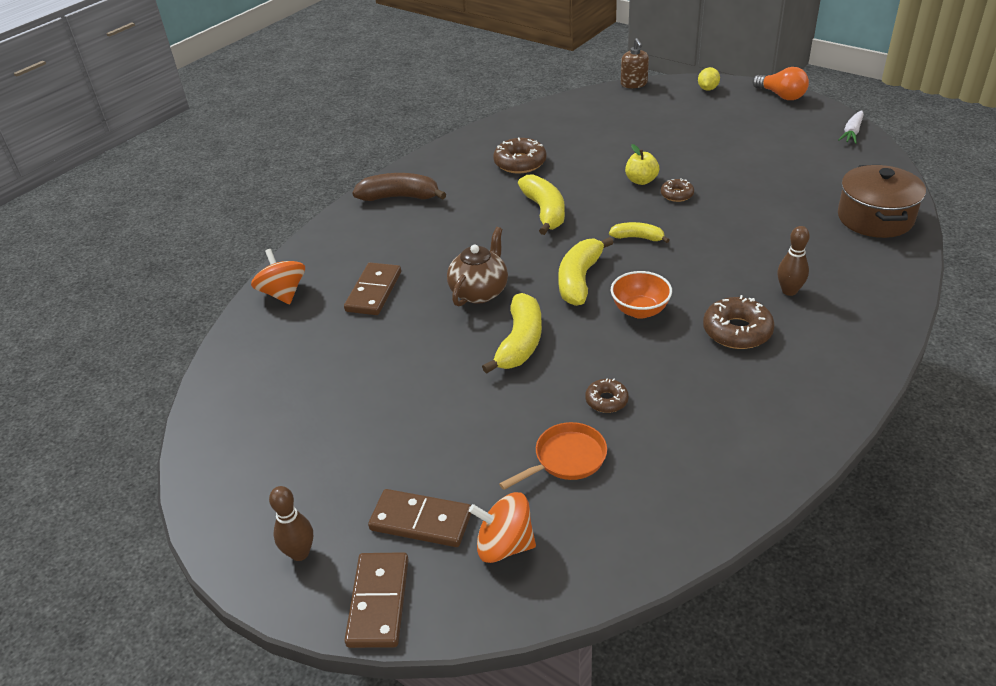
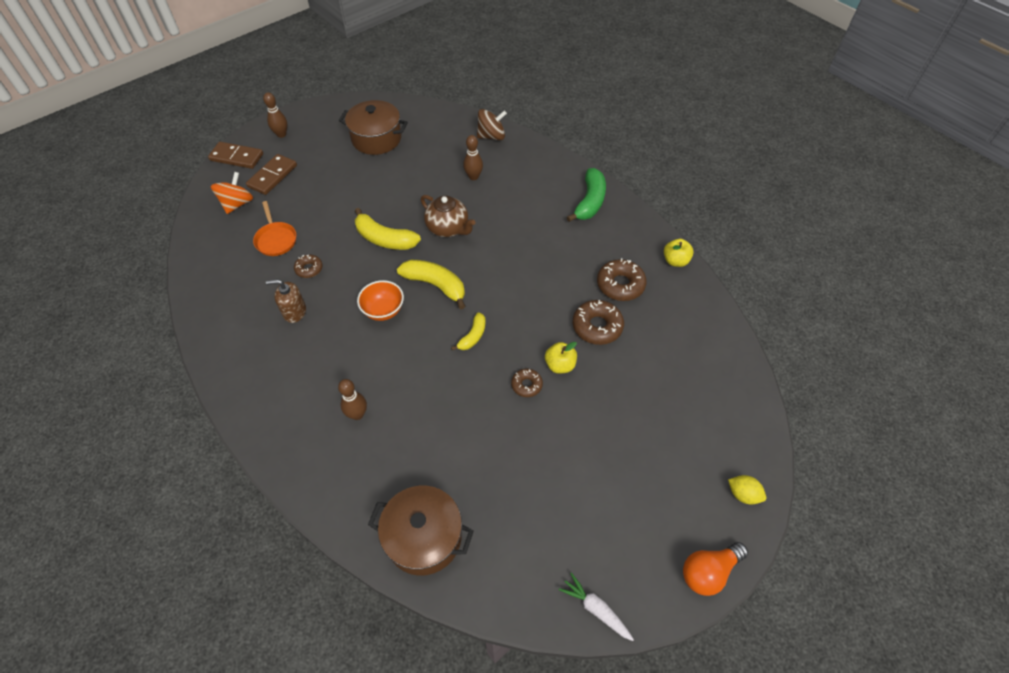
camera: 100 degrees right, 15 degrees up
orange spinning top [251,249,305,304] -> brown spinning top [477,109,507,140]
brown domino [344,262,401,315] -> brown bowling pin [463,135,483,180]
brown banana [352,173,446,201] -> green banana [567,168,606,222]
yellow banana [518,174,565,235] -> none
brown soap dispenser [621,38,649,88] -> brown soap dispenser moved to [266,279,306,323]
brown donut [703,295,775,349] -> brown donut moved to [572,300,624,345]
none -> brown pot [339,100,408,155]
none -> yellow apple [664,239,694,267]

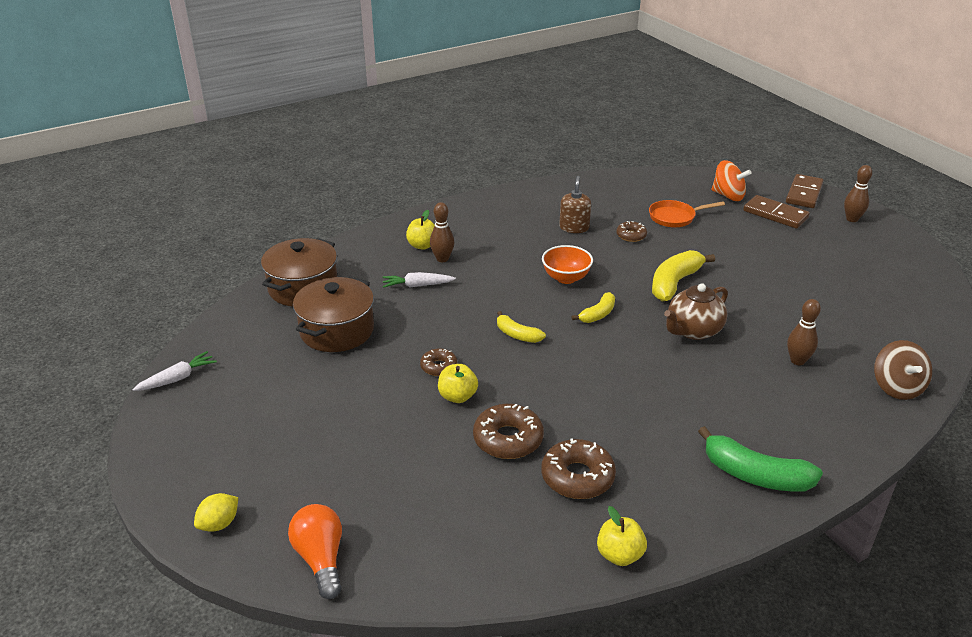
camera: 100 degrees right, 20 degrees down
brown pot [339,100,408,155] -> brown pot moved to [293,277,374,352]
yellow banana [397,260,465,309] -> yellow banana [572,292,615,323], size x0.59
orange light bulb [683,542,748,596] -> orange light bulb moved to [288,504,342,599]
none -> white carrot [383,272,456,288]
none -> yellow apple [406,210,435,250]

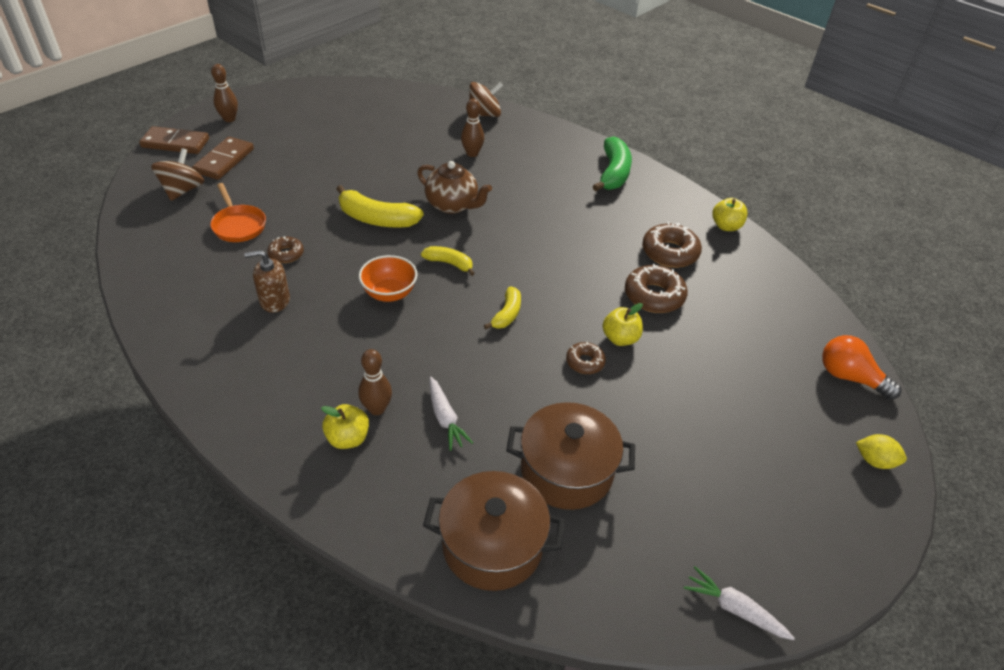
camera: 110 degrees left, 10 degrees up
orange light bulb [288,504,342,599] -> orange light bulb turned 75 degrees clockwise [822,335,901,400]
orange spinning top [712,160,752,201] -> brown spinning top [151,148,204,201]

